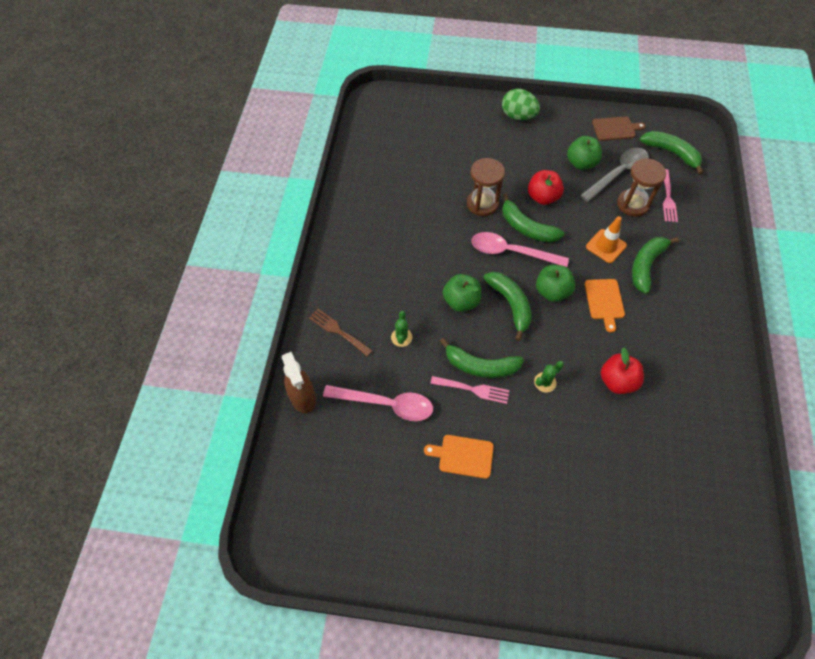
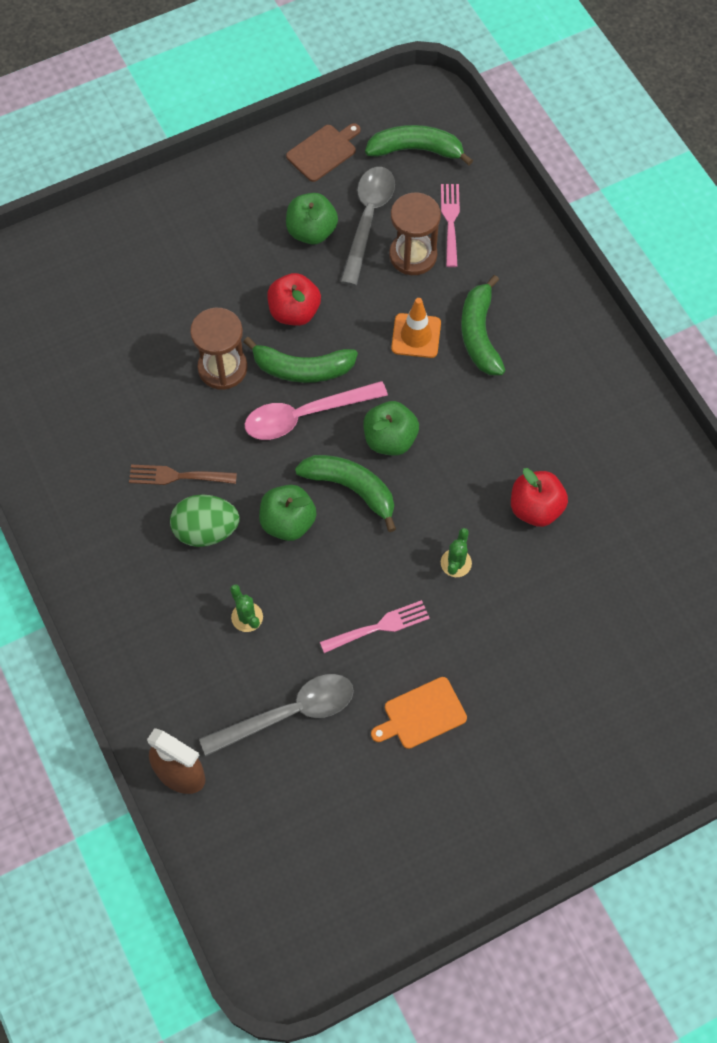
camera: 35 degrees left, 5 degrees up
brown fork [309,309,373,356] -> brown fork moved to [129,465,237,485]
pink spoon [323,385,433,421] -> grey spoon [199,674,354,756]
green banana [440,338,524,378] -> none
green egg [502,89,540,120] -> green egg moved to [170,494,240,547]
orange cutting board [585,279,625,333] -> none
pink fork [663,169,678,222] -> pink fork turned 150 degrees counterclockwise [441,184,460,267]

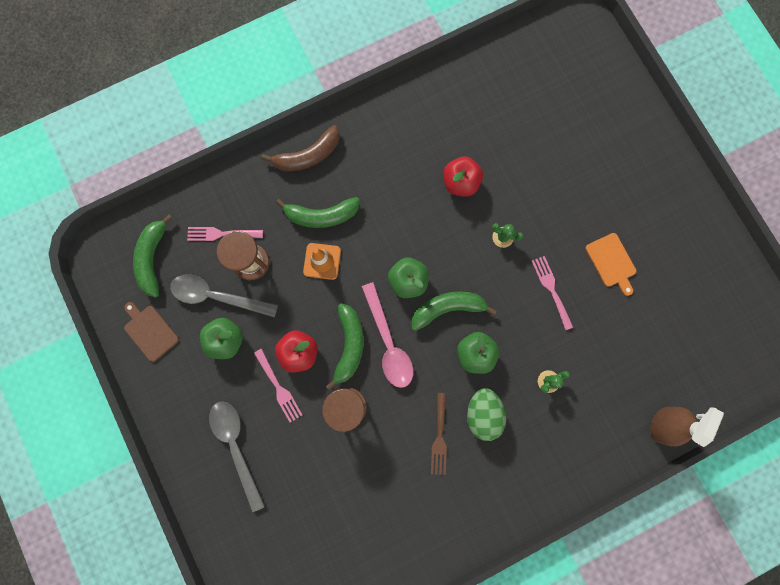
camera: 90 degrees left, 15 degrees up
grey spoon [199,674,354,756] -> grey spoon moved to [209,402,265,512]
green banana [295,455,396,532] -> green banana turned 45 degrees clockwise [411,292,497,331]
none -> pink fork [254,349,302,423]
none -> brown banana [261,125,340,171]

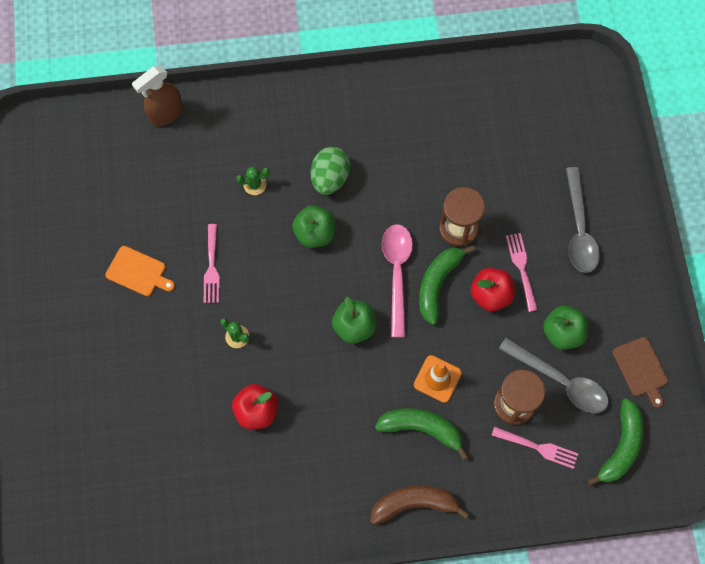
camera: 160 degrees left, 10 degrees down
green banana [411,292,497,331] -> none
brown fork [431,393,447,475] -> none
orange cutting board [586,233,636,296] -> orange cutting board turned 120 degrees clockwise [105,246,175,296]

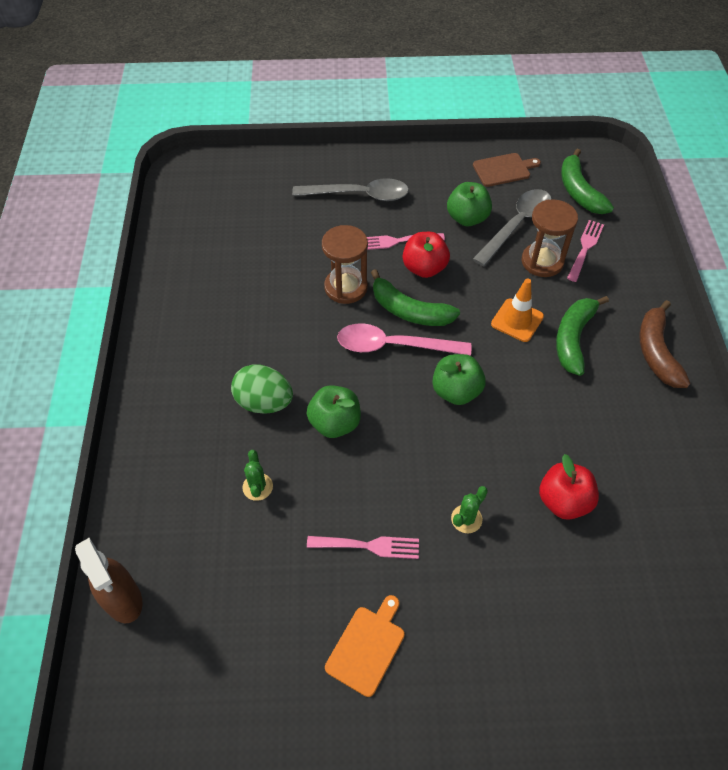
camera: 85 degrees left, 15 degrees down
green banana [587,398,644,486] -> green banana turned 135 degrees counterclockwise [561,149,614,214]

